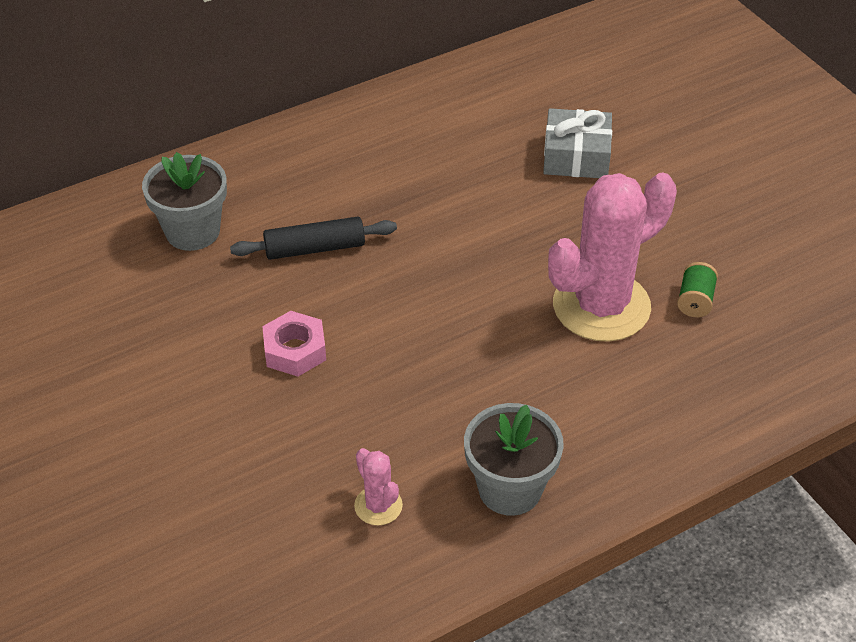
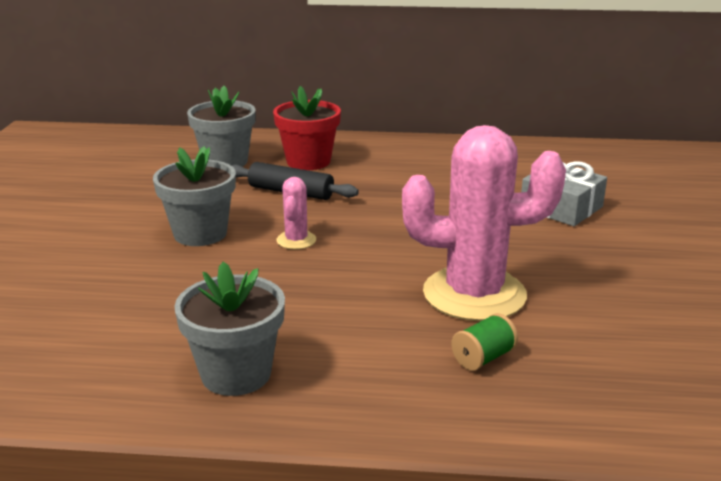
camera: 35 degrees right, 20 degrees down
pink nut [262,311,326,376] -> grey flower pot [153,146,236,246]
pink cactus [354,448,403,526] -> pink cactus moved to [276,177,316,249]
green spool [677,262,718,317] -> green spool moved to [451,313,518,371]
none -> red flower pot [273,86,341,170]

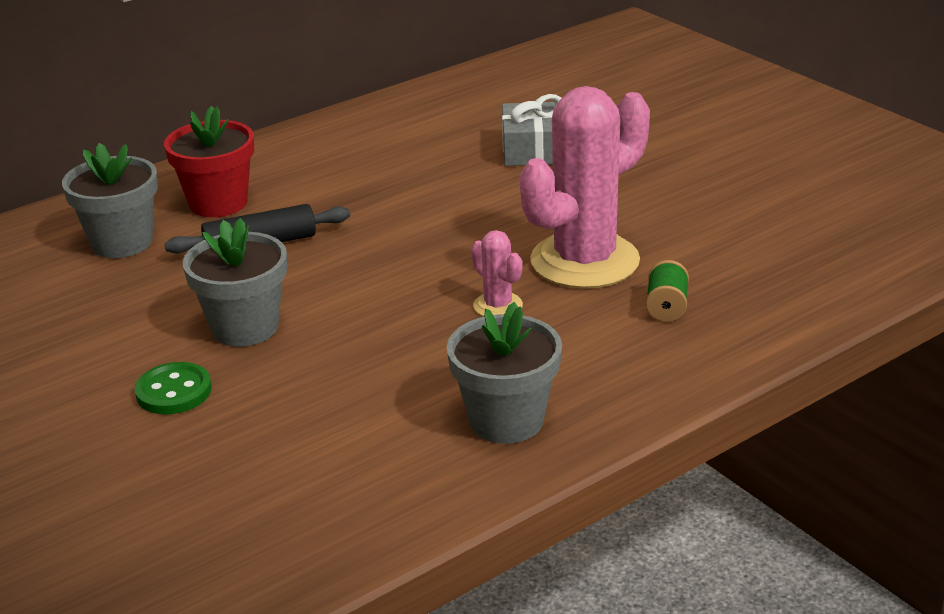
camera: 40 degrees left, 5 degrees up
pink cactus [276,177,316,249] -> pink cactus moved to [471,230,523,317]
none -> green button [134,362,212,414]

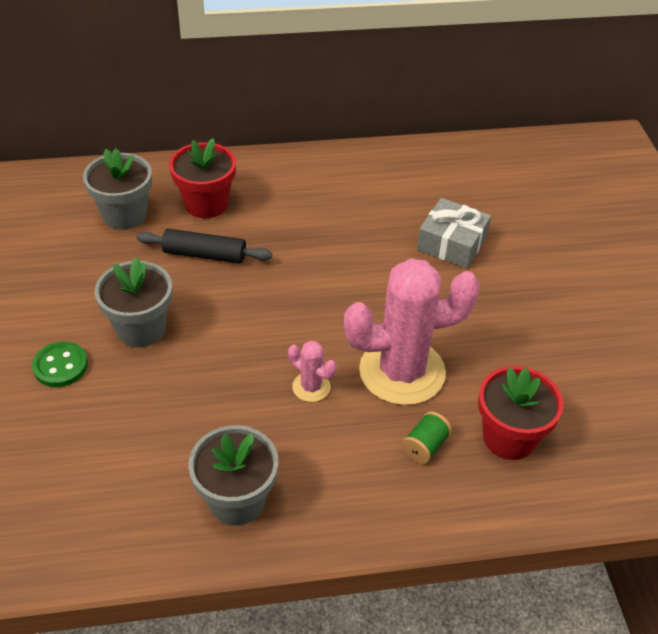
camera: 25 degrees right, 15 degrees up
pink cactus [471,230,523,317] -> pink cactus turned 45 degrees counterclockwise [288,341,337,402]
none -> red flower pot [478,366,564,460]

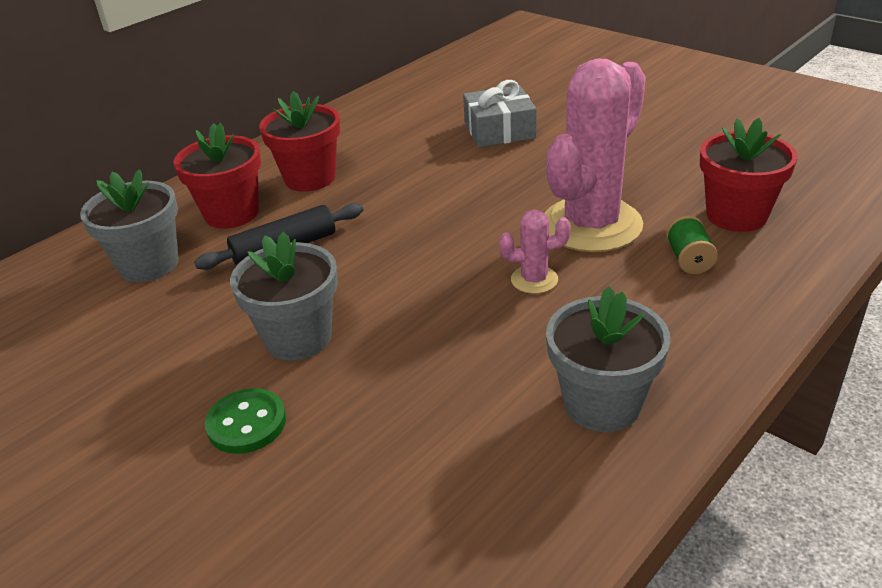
camera: 35 degrees left, 10 degrees down
none -> red flower pot [259,91,340,192]

